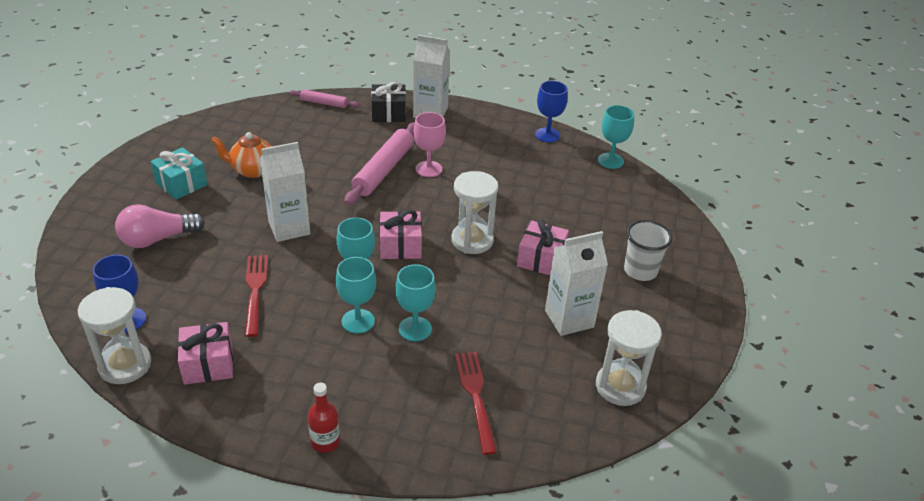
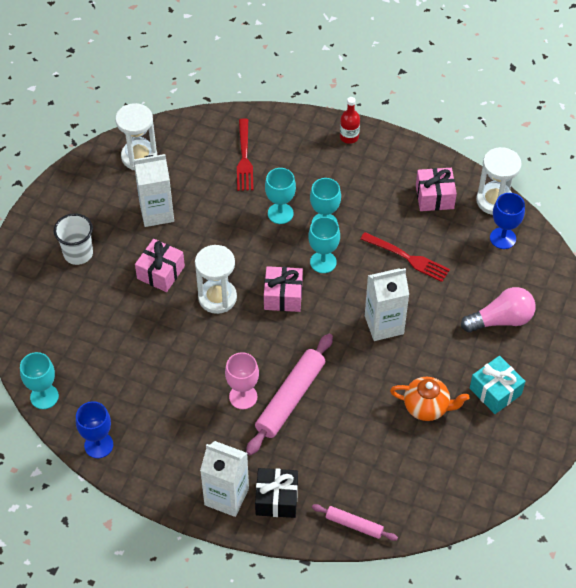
camera: 170 degrees left, 15 degrees up
red fork [245,255,268,337] -> red fork turned 60 degrees counterclockwise [360,232,450,282]

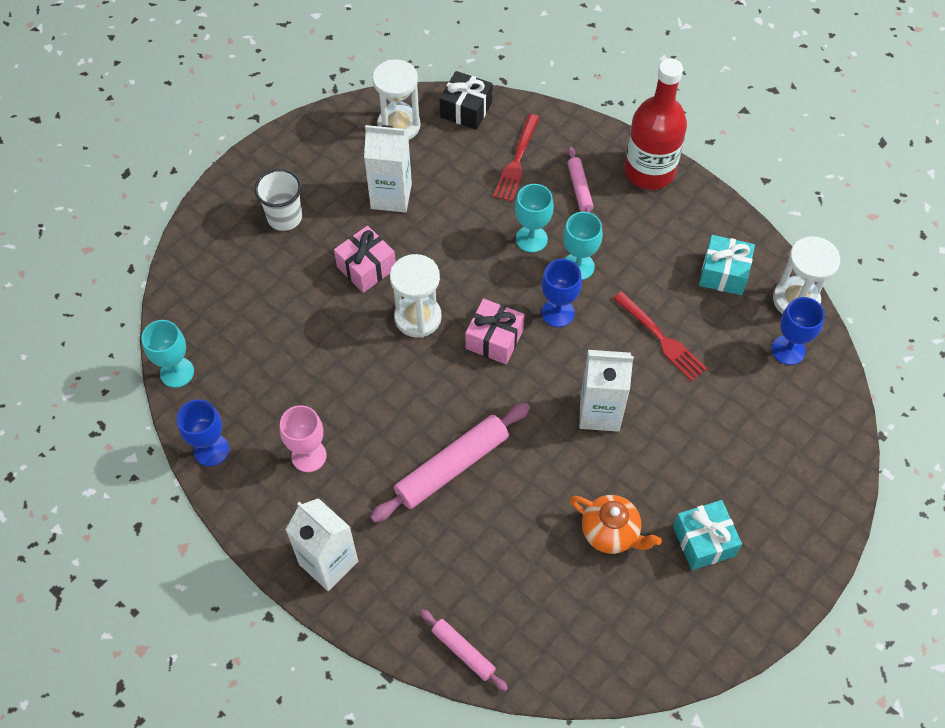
camera: 20 degrees right, 5 degrees up
pink goblet [225,352,259,409] -> pink goblet moved to [280,405,327,472]
black gift [255,468,298,518] -> black gift moved to [440,71,492,130]
turquoise goblet [308,217,340,273] -> blue goblet [542,259,582,327]
red bottle [340,97,360,144] -> red bottle [624,58,687,190], size x2.17
pink gift [416,168,457,211] -> turquoise gift [699,235,755,295]
pink light bulb [461,287,536,332] -> none
none -> pink rolling pin [568,147,594,213]

